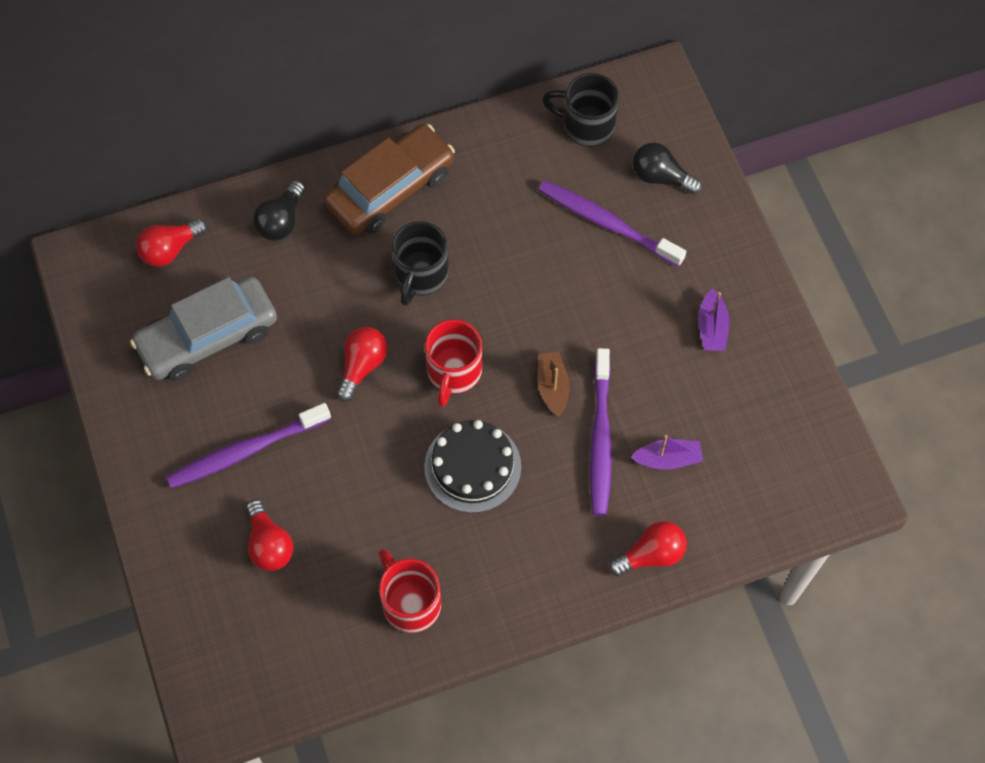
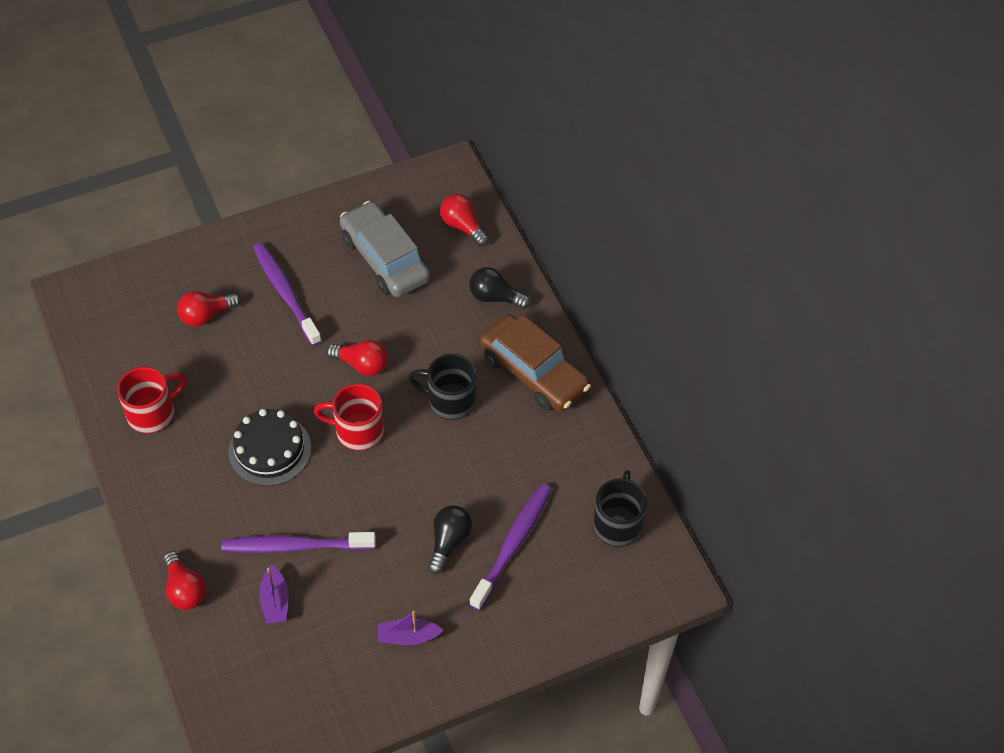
camera: 85 degrees right, 10 degrees down
brown boat [538,352,570,417] -> none
black light bulb [633,142,702,195] -> black light bulb moved to [428,505,472,574]

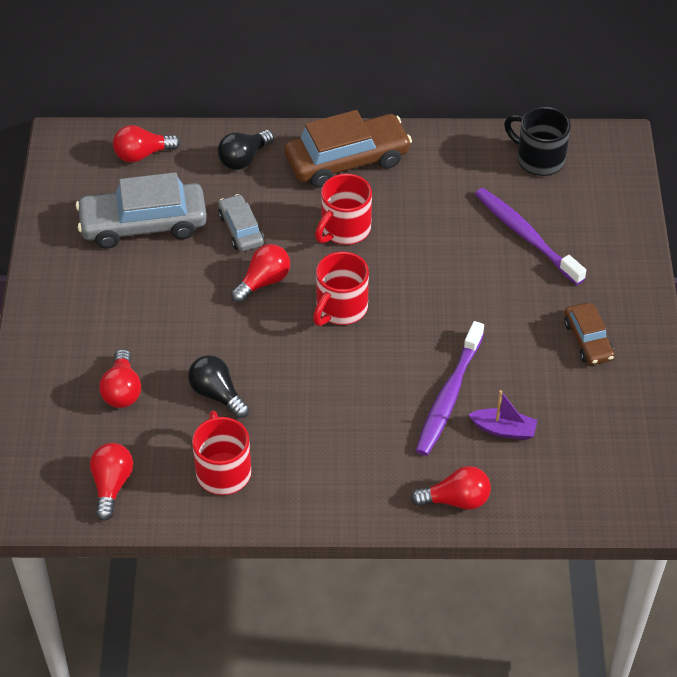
camera: 65 degrees left, 5 degrees down
black cake [228,409,311,486] -> none
purple toothbrush [253,243,322,346] -> none
purple boat [378,611,443,645] -> brown car [564,303,615,365]
black mug [408,354,476,420] -> red mug [315,174,372,245]
black light bulb [428,505,472,574] -> black light bulb moved to [188,355,249,418]
none -> red light bulb [90,443,133,521]
none -> grey car [218,194,264,252]

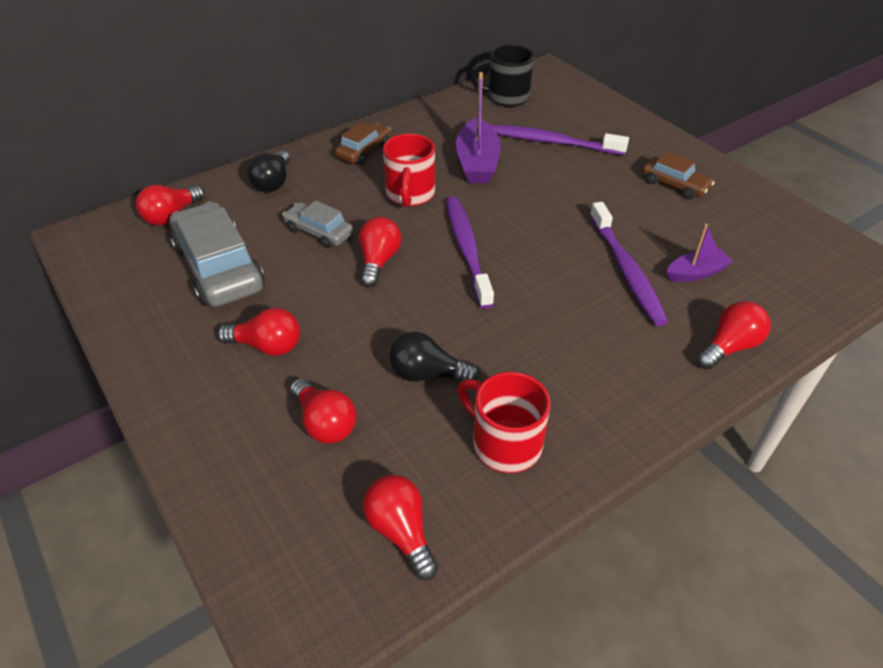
camera: 35 degrees left, 5 degrees down
grey car [76,172,207,249] -> grey car turned 105 degrees clockwise [170,202,265,307]
brown car [284,110,412,188] -> brown car [335,122,391,164], size x0.54
red mug [313,252,369,326] -> purple toothbrush [446,197,494,309]
none -> red light bulb [217,308,300,356]
none -> purple boat [456,72,501,183]

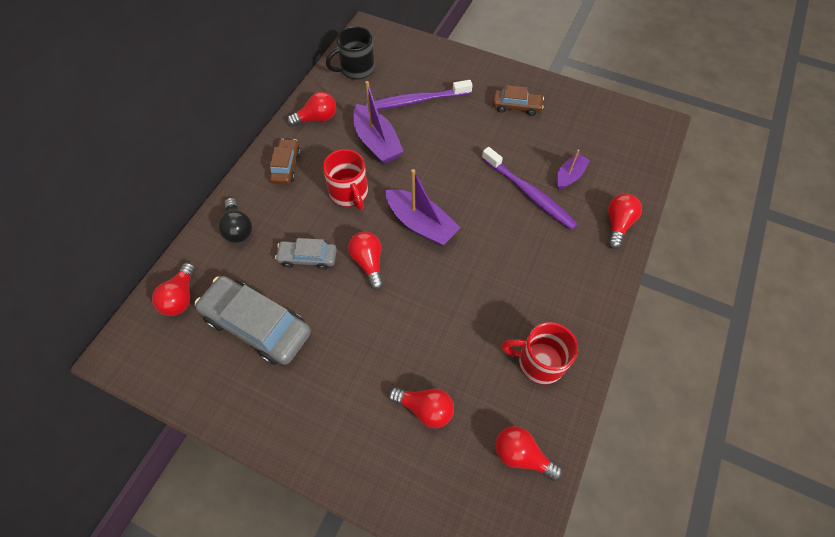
camera: 30 degrees left, 15 degrees up
red light bulb [217,308,300,356] -> red light bulb moved to [287,92,336,126]
black light bulb [389,332,480,382] -> none
purple toothbrush [446,197,494,309] -> purple boat [386,169,460,246]

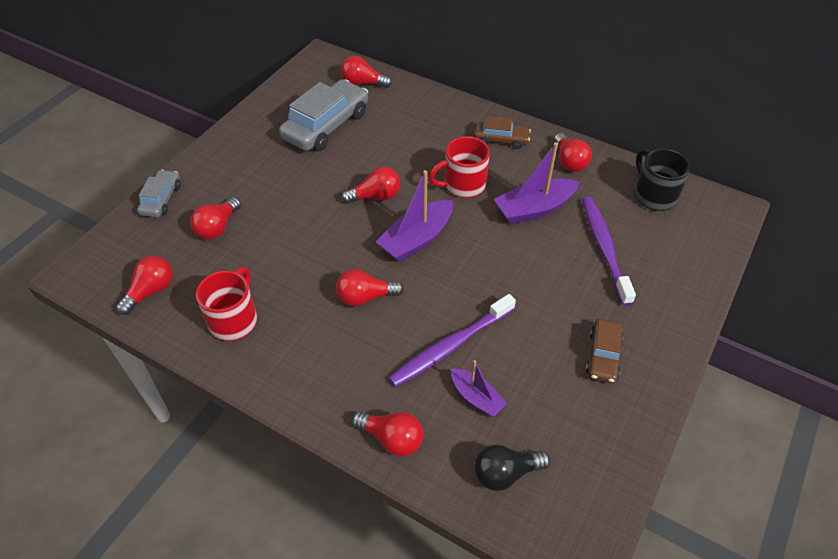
camera: 95 degrees right, 10 degrees down
black light bulb [218,198,252,243] -> black light bulb moved to [474,445,551,491]
grey car [275,238,337,270] -> grey car moved to [137,170,181,217]
none -> red light bulb [336,269,404,306]

